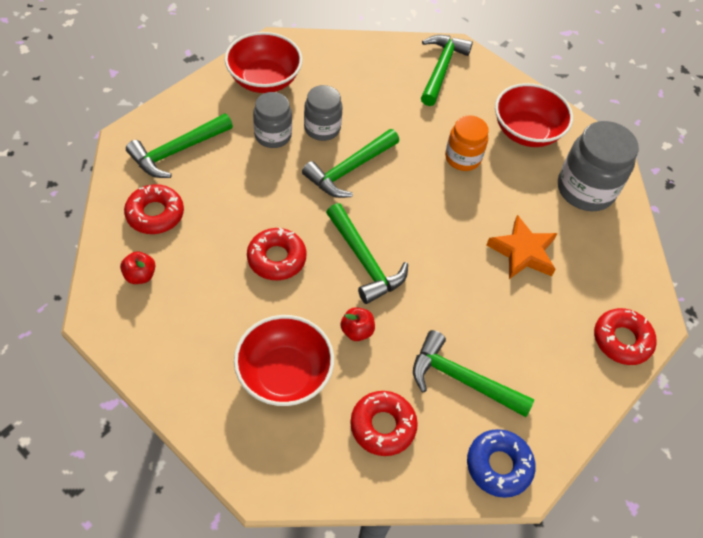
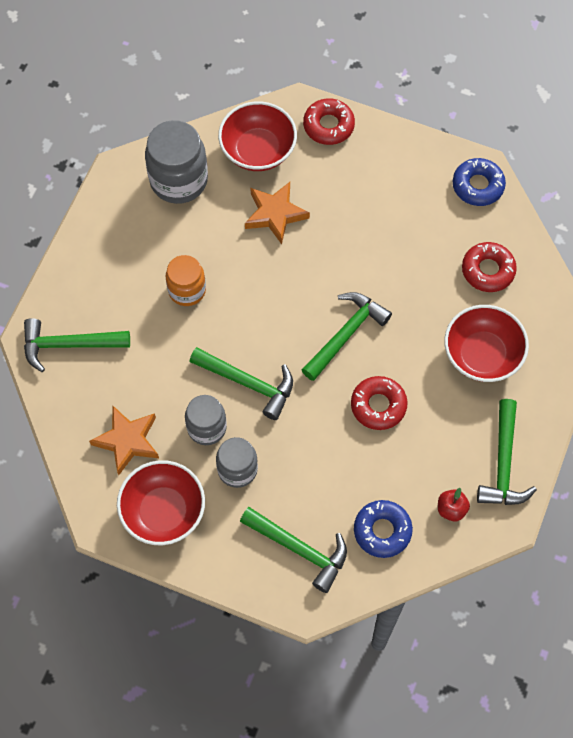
camera: 105 degrees left, 10 degrees up
red donut [124,184,184,234] -> blue donut [354,500,413,558]
red apple [340,307,375,341] -> none
green hammer [413,330,535,417] -> green hammer moved to [477,399,537,505]
red bowl [495,83,573,147] -> red bowl moved to [218,101,297,171]
none -> orange star [89,406,159,475]

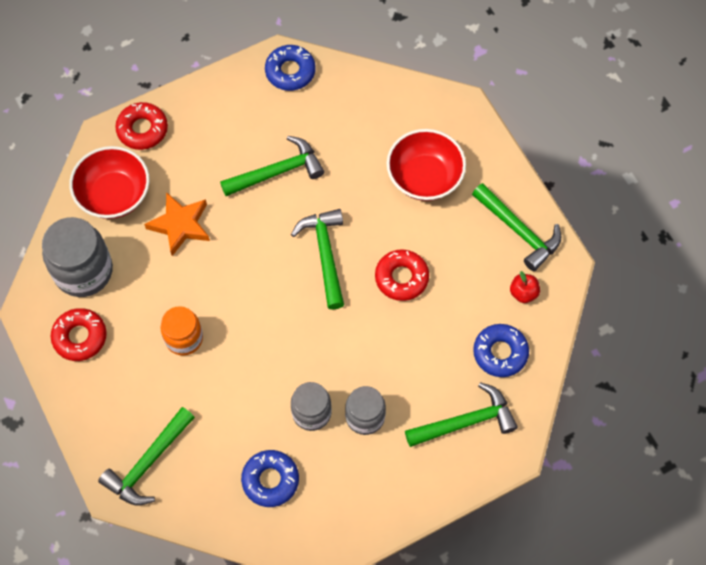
camera: 50 degrees left, 0 degrees up
orange star [89,406,159,475] -> blue donut [241,450,299,507]
red bowl [117,460,205,545] -> none
green hammer [189,347,293,420] -> green hammer moved to [220,136,324,196]
red donut [462,242,517,292] -> red donut moved to [51,308,107,361]

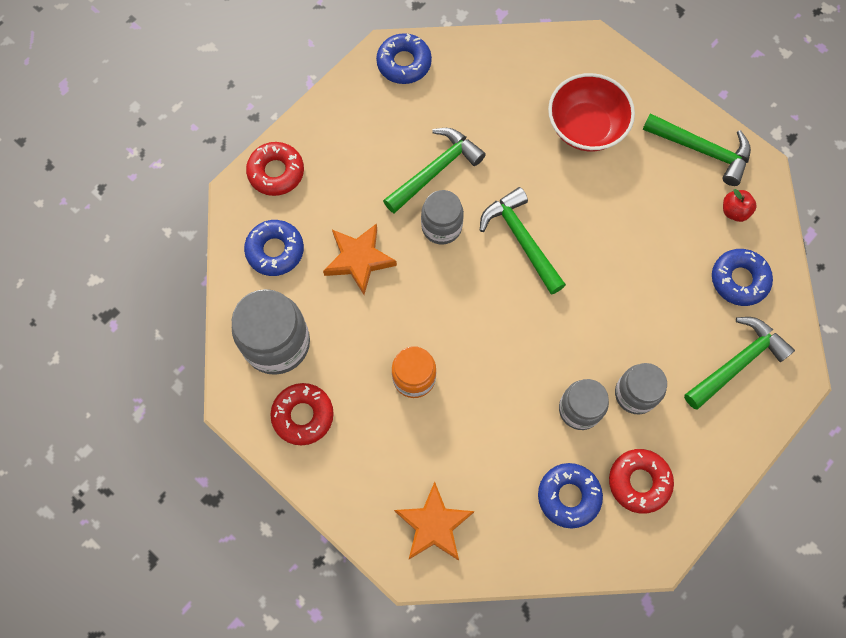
camera: 20 degrees left, 5 degrees up
red bowl [69,146,150,219] -> blue donut [244,220,304,276]
green hammer [98,407,195,506] -> orange star [394,482,474,561]
red donut [375,249,429,301] -> red donut moved to [609,449,674,514]
none -> grey jar [421,190,464,245]

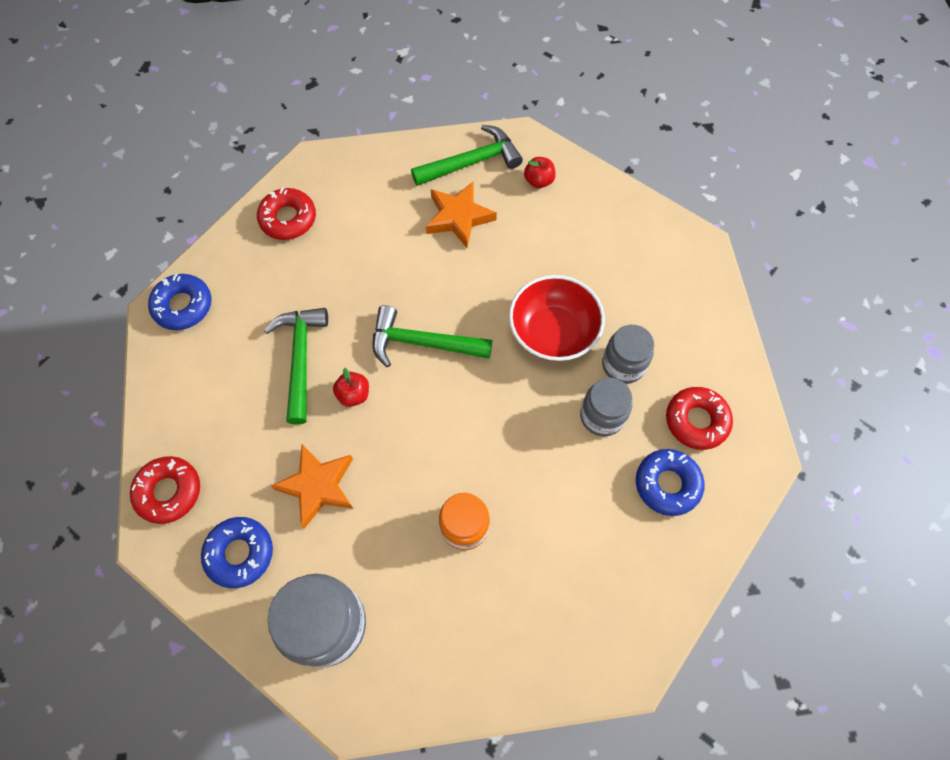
camera: 50 degrees left, 5 degrees down
red donut [270,383,334,445] -> red donut moved to [257,187,316,240]
orange star [394,482,474,561] -> orange star moved to [426,181,497,248]
grey jar [421,190,464,245] -> red apple [333,368,369,407]
red bowl [548,73,635,152] -> red bowl moved to [509,275,605,361]
green hammer [684,317,795,410] -> none
blue donut [712,249,773,306] -> none

